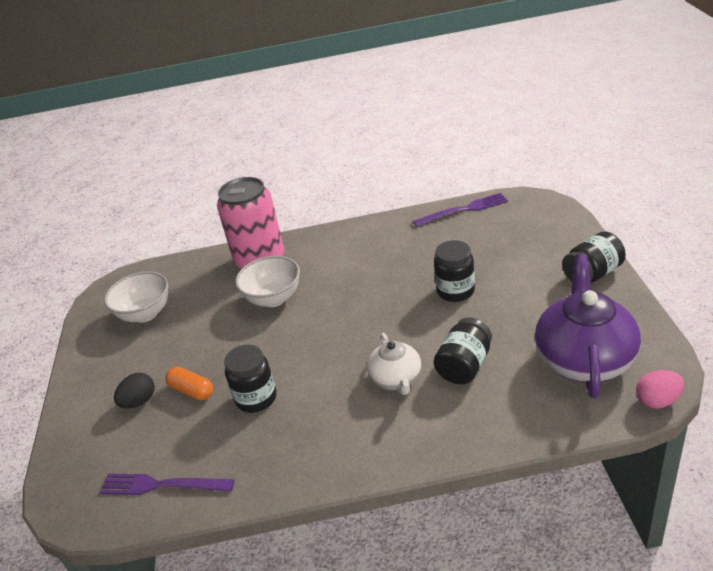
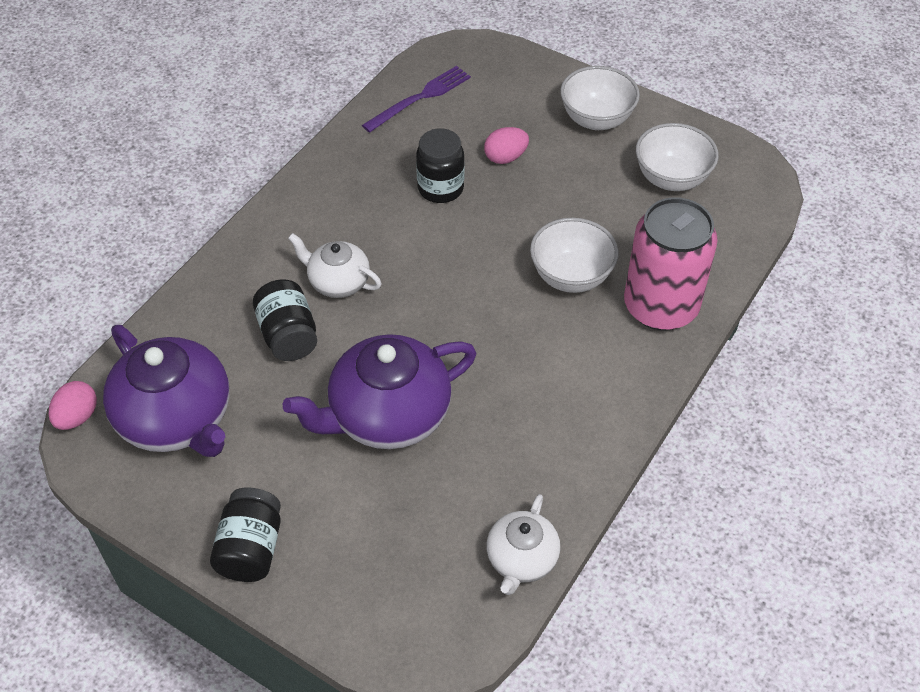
camera: 125 degrees right, 15 degrees up
black egg [114,373,155,409] -> none
orange capsule [165,367,213,400] -> pink egg [484,127,529,164]
purple fork [413,193,508,227] -> white teapot [486,494,560,595]
black jar [434,240,475,302] -> purple teapot [283,334,476,449]
none -> white bowl [560,66,640,130]

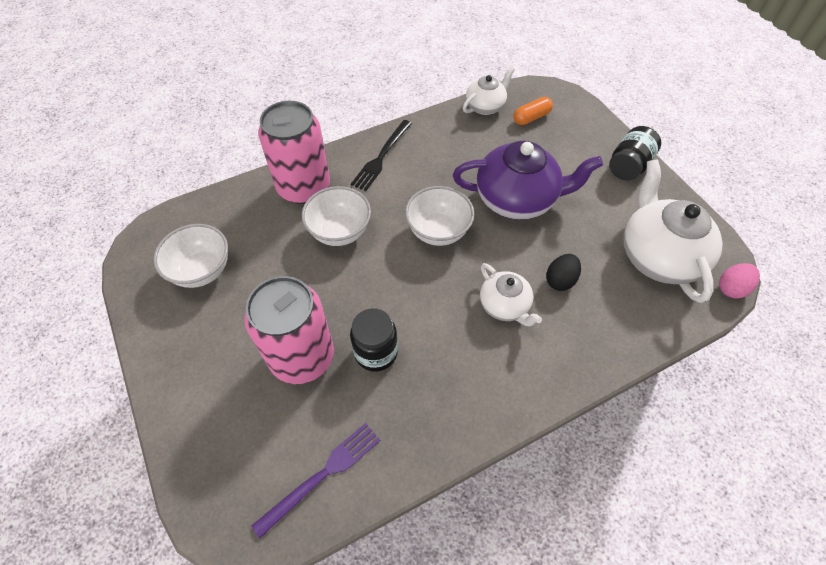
camera: 150 degrees left, 5 degrees up
purple teapot [103,325,230,457] -> white teapot [623,159,723,303]
black jar [253,279,317,361] -> black egg [546,254,581,291]
purple fork [362,66,471,133] -> purple fork turned 150 degrees clockwise [251,423,381,538]
pink egg [484,127,529,164] -> pink can [244,276,334,384]
white bowl [560,66,640,130] -> white bowl moved to [405,186,474,246]
none -> black fork [351,120,412,191]
none -> orange capsule [513,97,553,125]

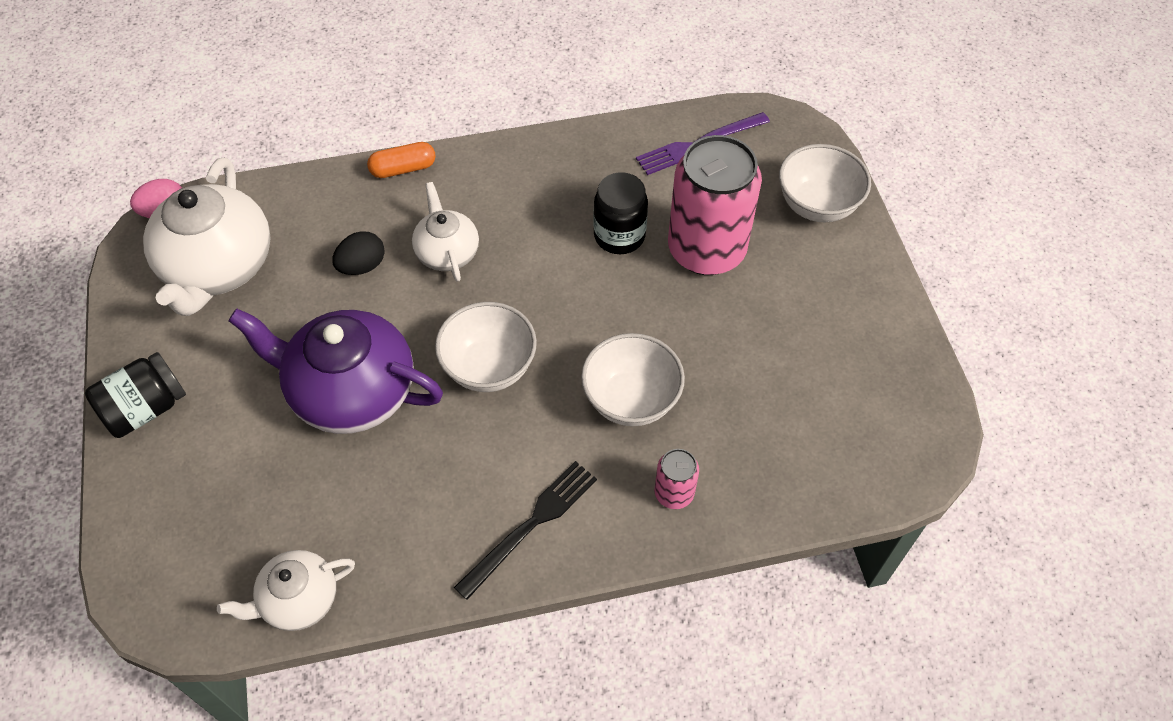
camera: 165 degrees left, 0 degrees up
white bowl [153,224,228,288] -> white bowl moved to [779,144,871,222]
pink can [258,101,330,204] -> pink can [654,449,699,509], size x0.44
orange capsule [513,97,553,125] -> orange capsule moved to [367,142,436,178]

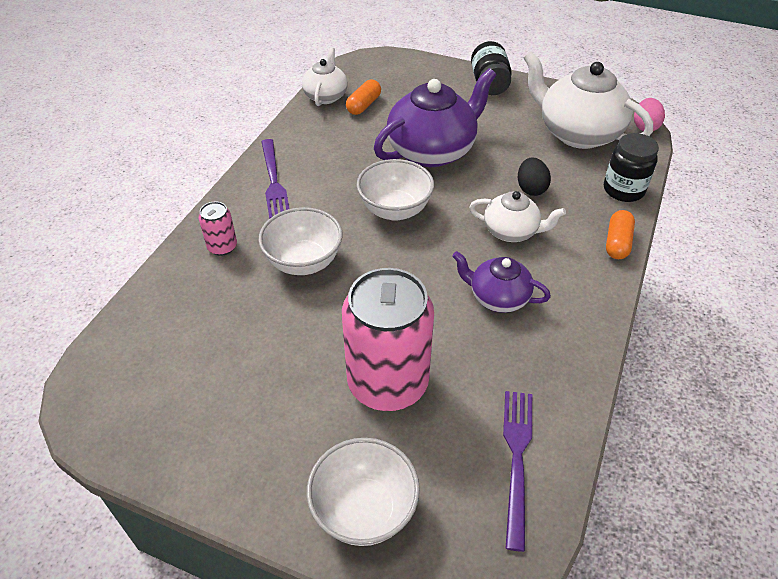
camera: 125 degrees right, 10 degrees down
black fork [454,461,597,600] -> purple fork [261,139,290,219]
black jar [593,172,648,254] -> black jar moved to [604,133,659,202]
none -> orange capsule [346,80,381,115]
none -> purple teapot [452,251,551,313]

